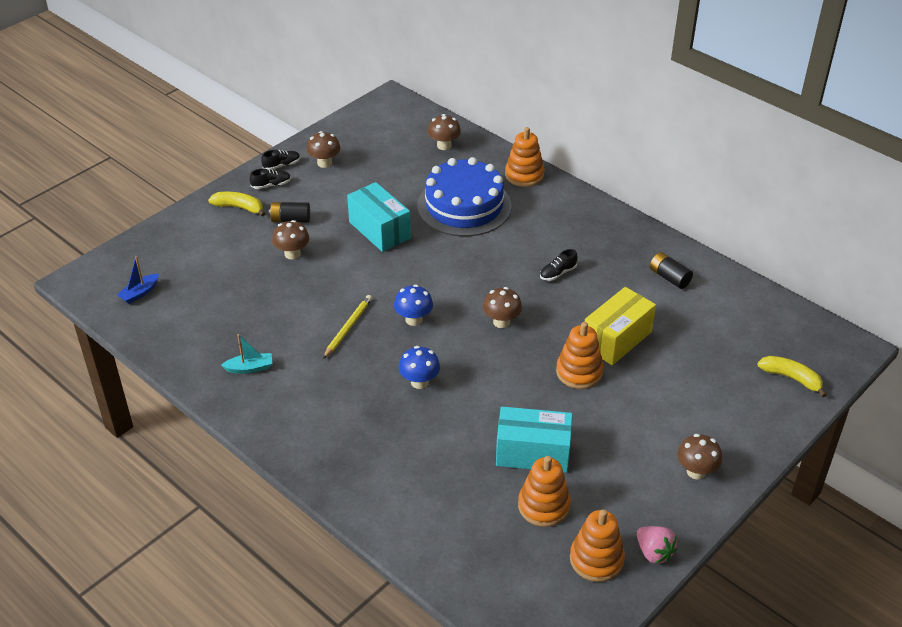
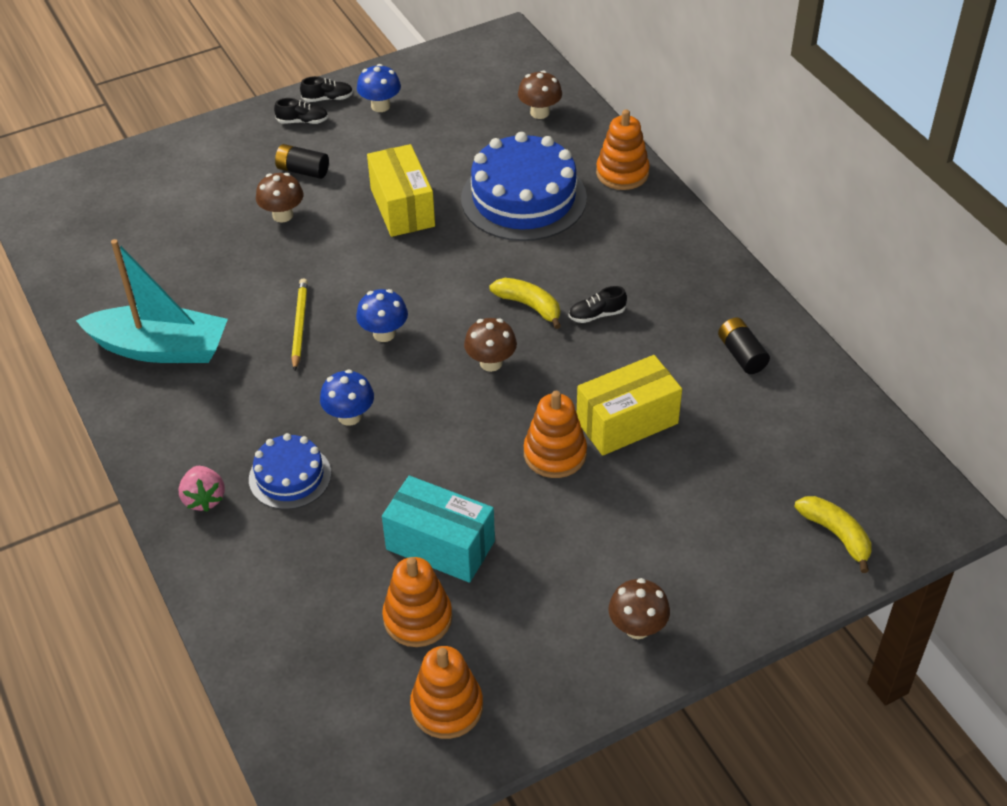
camera: 20 degrees right, 5 degrees up
blue boat [117,256,159,304] -> none
yellow banana [208,192,265,217] -> yellow banana moved to [489,278,561,329]
turquoise boat [221,334,273,374] -> turquoise boat [76,239,228,363], size x2.34
brown mushroom [306,131,340,168] -> blue mushroom [357,64,401,112]
yellow pencil [323,295,372,359] -> yellow pencil turned 45 degrees counterclockwise [291,278,308,371]
turquoise box [347,182,411,252] -> yellow box [367,144,435,237]
pink strawberry [637,526,677,564] -> pink strawberry moved to [178,466,225,512]
none -> blue cake [249,433,331,510]

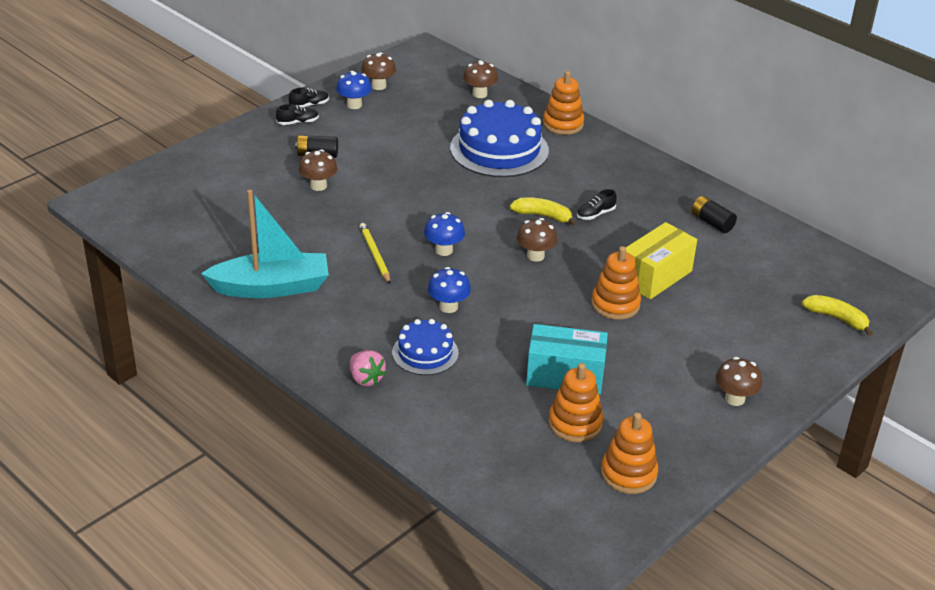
camera: 20 degrees left, 10 degrees down
yellow box [367,144,435,237] -> none
none -> brown mushroom [361,52,396,90]

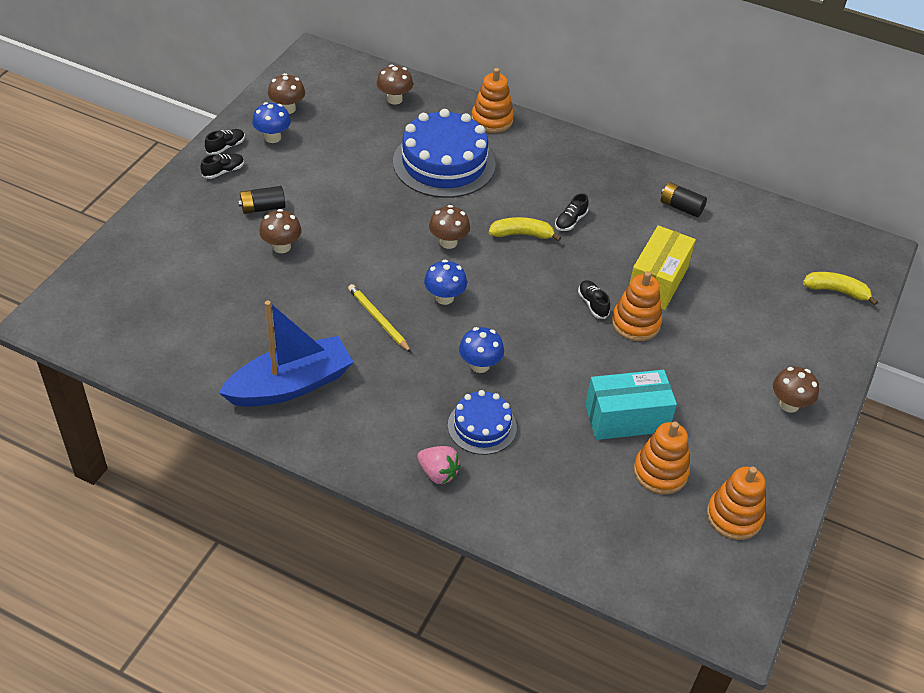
camera: 20 degrees left, 10 degrees up
turquoise boat [201,190,329,298] -> blue boat [218,301,353,407]
brown mushroom [517,218,558,262] -> brown mushroom moved to [429,205,470,249]
none -> black shoe [578,280,610,319]

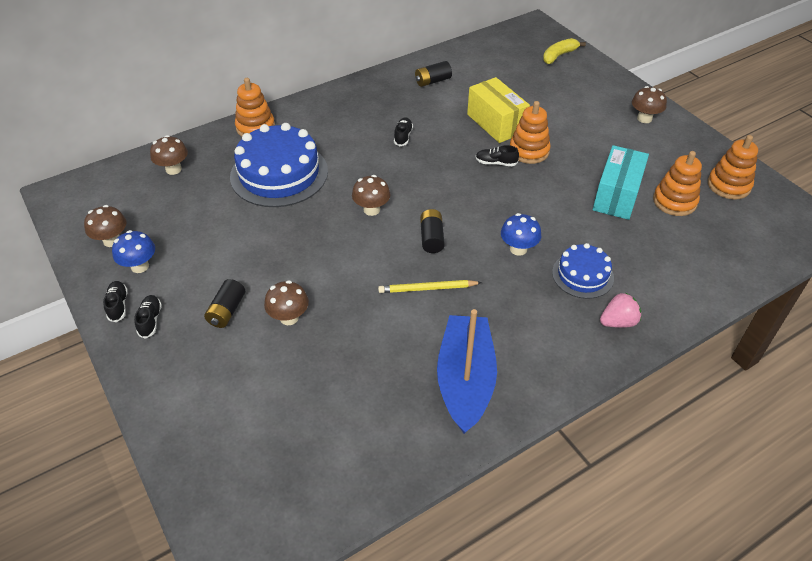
camera: 55 degrees left, 0 degrees up
blue mushroom [424,260,467,305] -> black battery [420,209,445,253]
yellow banana [489,217,561,241] -> none
black shoe [555,193,589,231] -> black shoe turned 150 degrees counterclockwise [394,117,413,146]

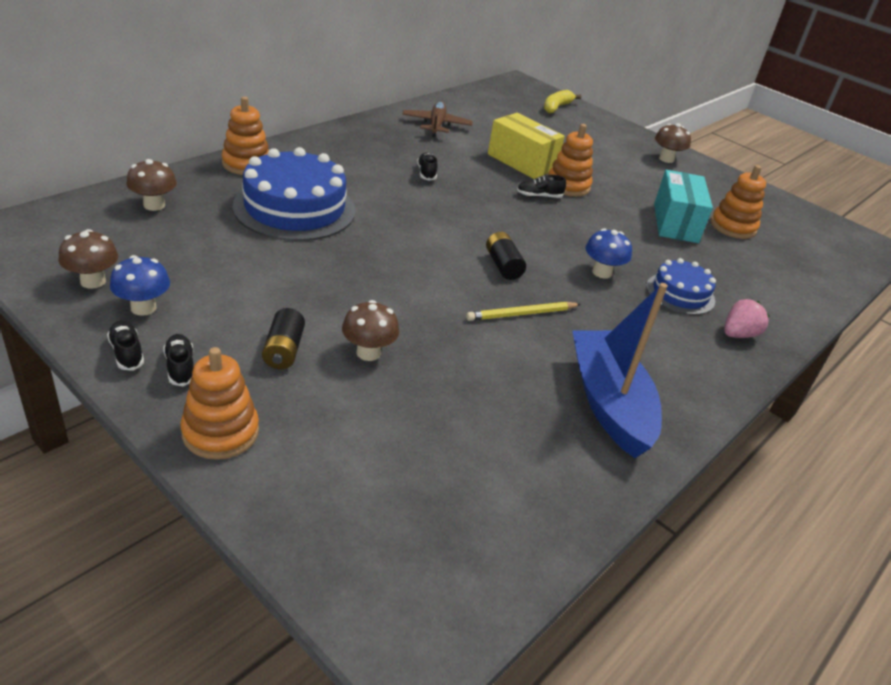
camera: 20 degrees left, 10 degrees down
brown mushroom [352,175,390,216] -> none
black battery [415,61,452,87] -> brown plane [402,102,473,137]
orange stacking toy [708,135,758,199] -> orange stacking toy moved to [180,347,259,460]

